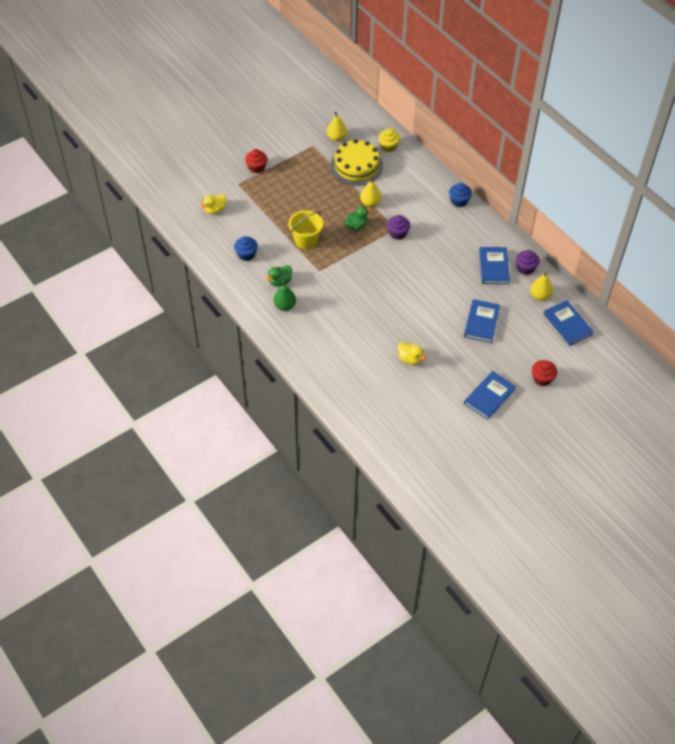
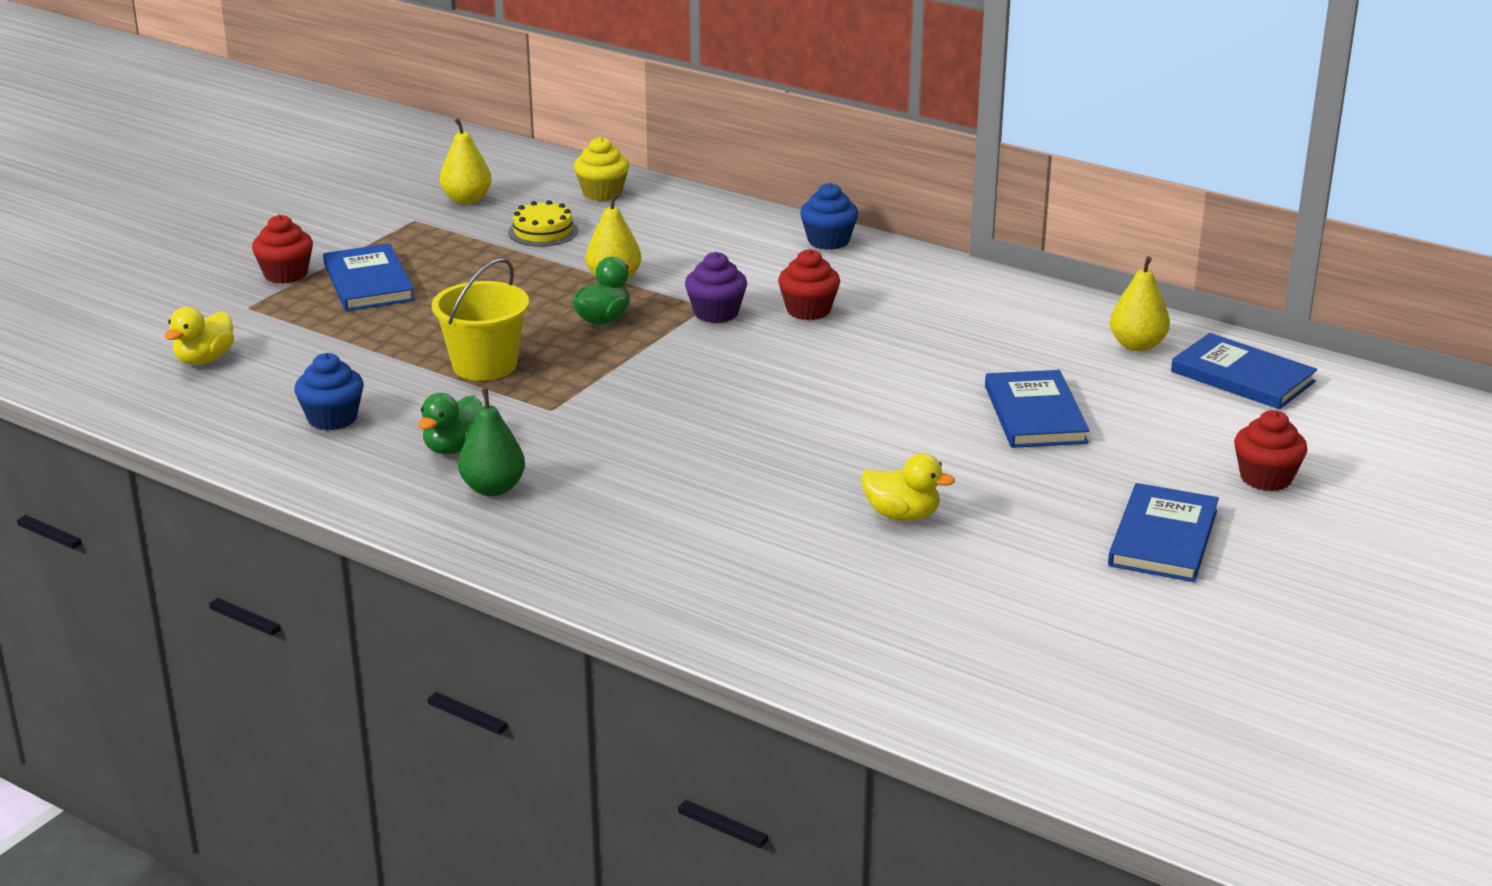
camera: 20 degrees left, 25 degrees down
yellow cake [330,139,383,186] -> yellow cake [508,200,578,247], size x0.51
blue book [479,247,510,284] -> blue book moved to [323,243,415,311]
purple cupcake [516,250,540,275] -> none
none -> red cupcake [778,249,840,320]

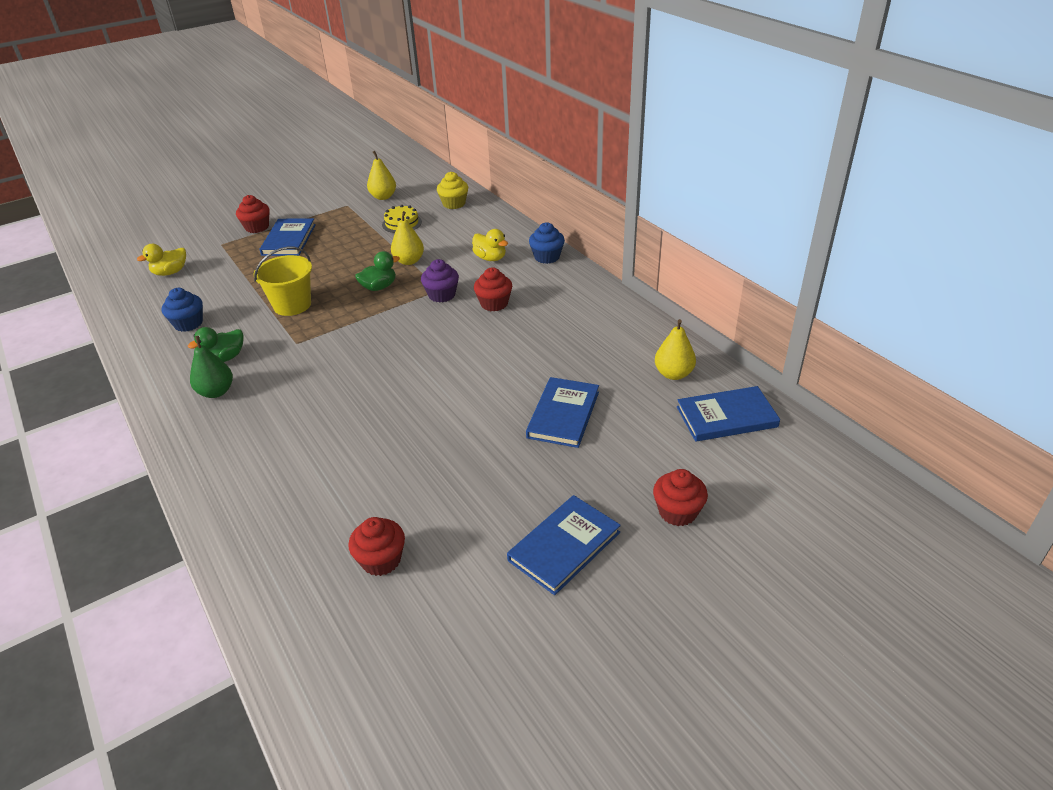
camera: 25 degrees right, 10 degrees up
yellow duck [861,453,955,521] -> yellow duck moved to [472,229,508,261]
blue book [1171,333,1317,409] -> blue book turned 75 degrees counterclockwise [677,386,780,442]
none -> red cupcake [348,517,405,576]

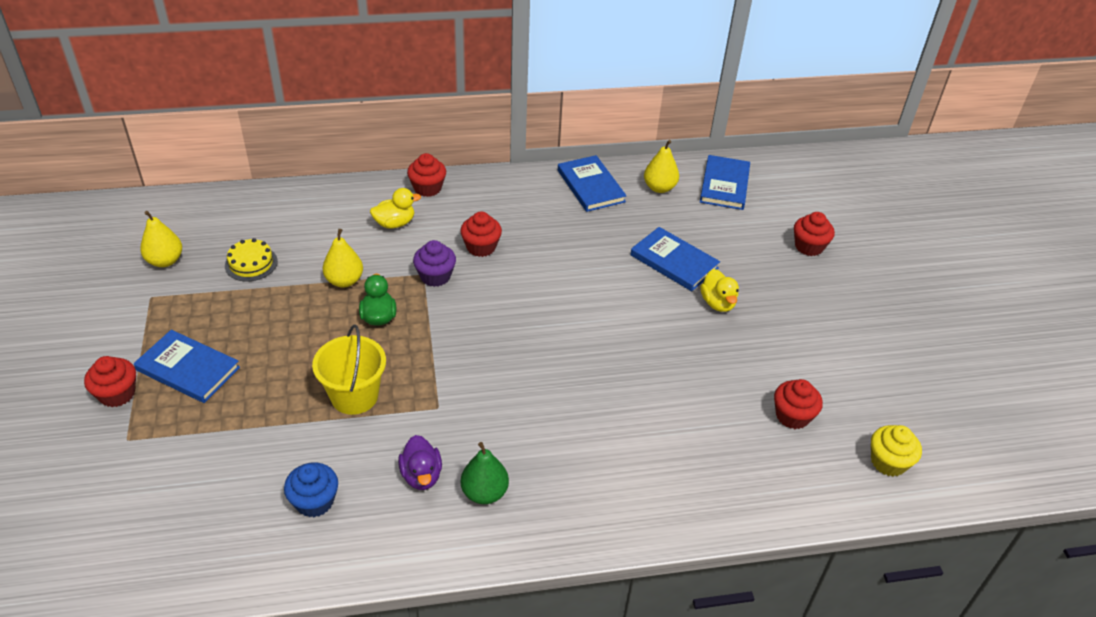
camera: 70 degrees left, 5 degrees up
yellow duck [137,244,186,276] -> yellow duck moved to [700,269,739,312]
green duck [188,327,244,362] -> purple duck [398,435,442,490]
yellow cupcake [437,172,468,209] -> yellow cupcake moved to [871,425,922,476]
blue book [507,495,621,595] -> blue book moved to [558,155,627,212]
blue cupcake [529,222,565,264] -> red cupcake [407,153,446,197]

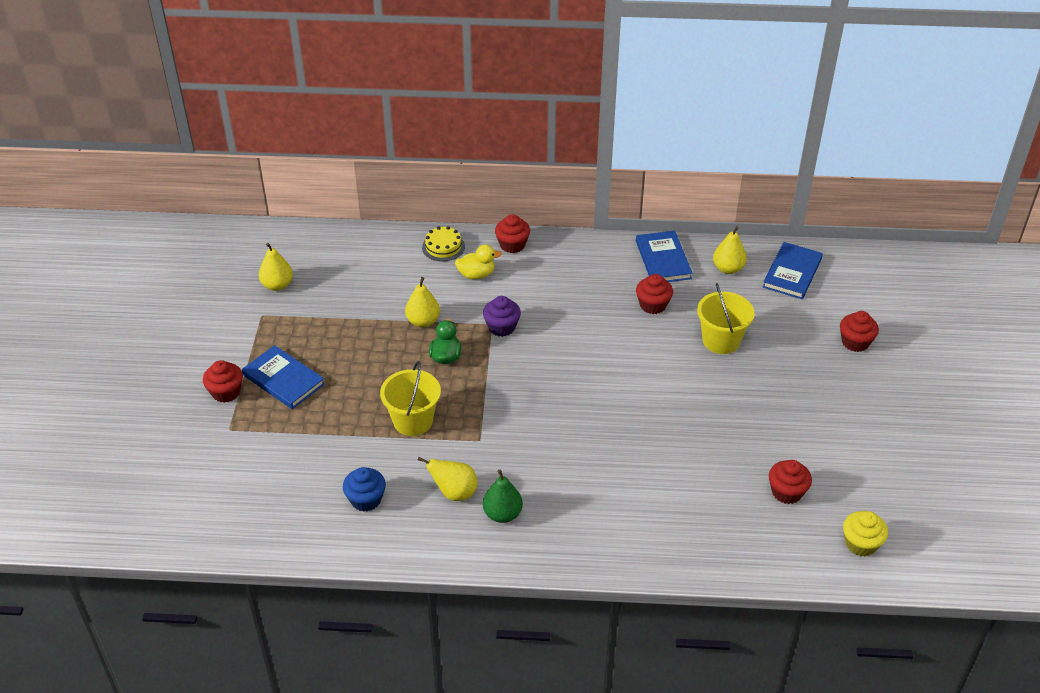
camera: 15 degrees right, 0 degrees up
yellow cake [225,238,278,281] -> yellow cake moved to [422,226,465,261]
purple duck [398,435,442,490] -> yellow pear [418,457,478,501]
red cupcake [460,212,502,257] -> red cupcake moved to [636,274,673,314]
blue book [631,227,720,291] -> yellow bucket [697,283,755,354]
yellow duck [700,269,739,312] -> none

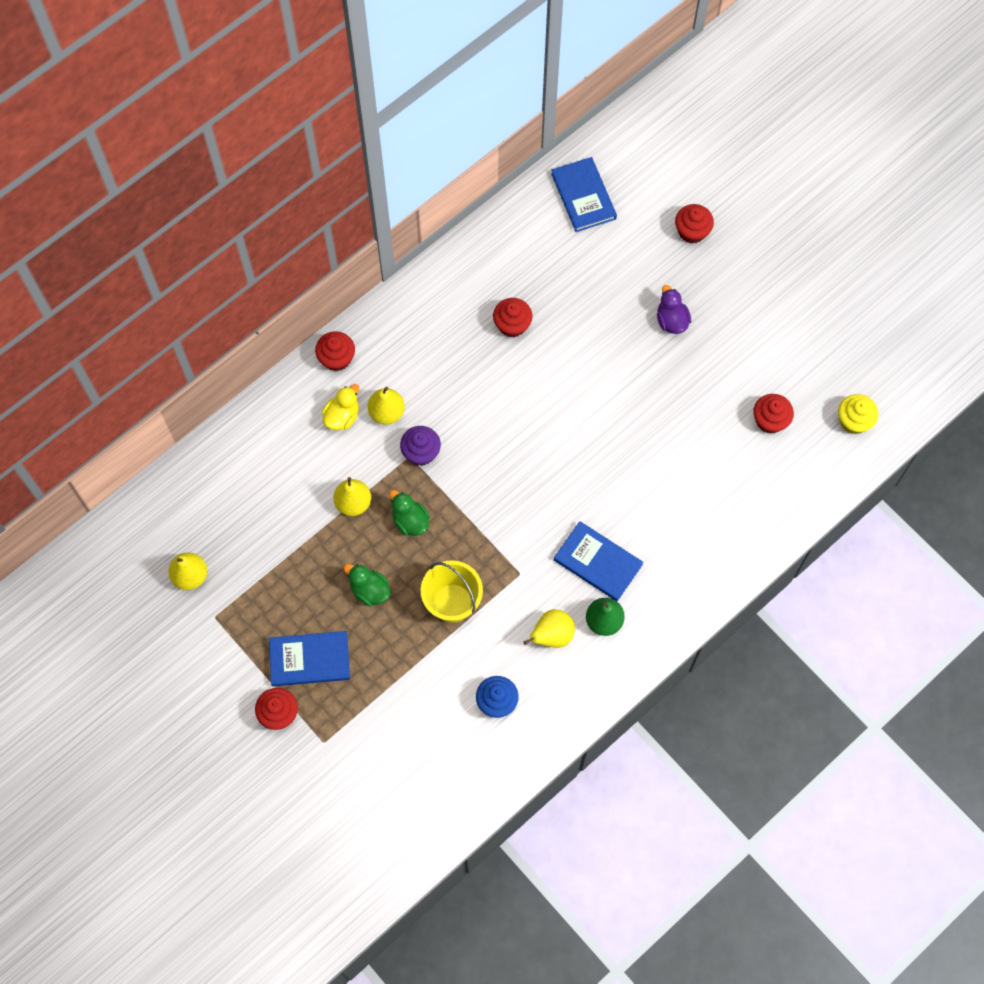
camera: 45 degrees left, 25 degrees up
yellow cake [422,226,465,261] -> none
blue book [636,231,693,282] -> blue book moved to [554,521,643,601]
yellow bucket [697,283,755,354] -> none
yellow pear [713,226,747,274] -> yellow pear moved to [368,387,405,425]
none -> green duck [344,564,390,606]
none -> purple duck [657,285,691,334]

